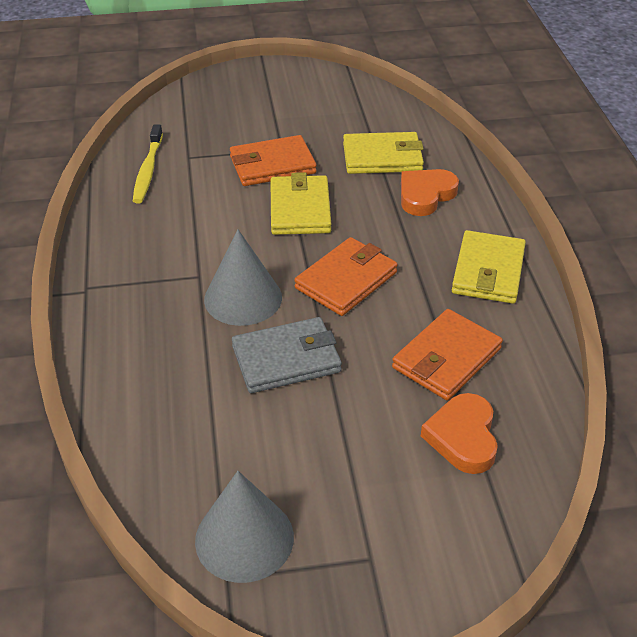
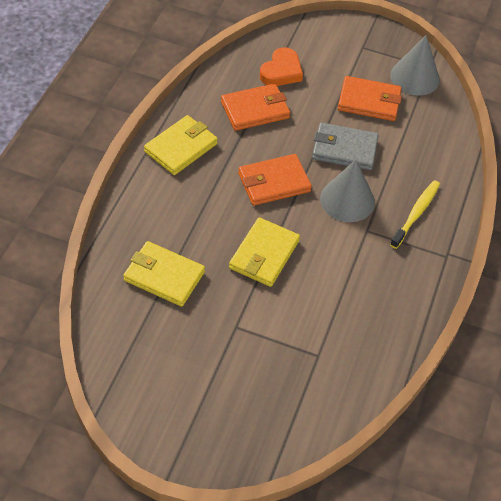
camera: 155 degrees left, 10 degrees up
yellow toothbrush [133,124,163,204] -> yellow toothbrush moved to [390,180,440,249]
orange wallet [230,135,317,186] -> orange wallet moved to [338,76,402,121]
orange heart [401,169,459,216] -> none

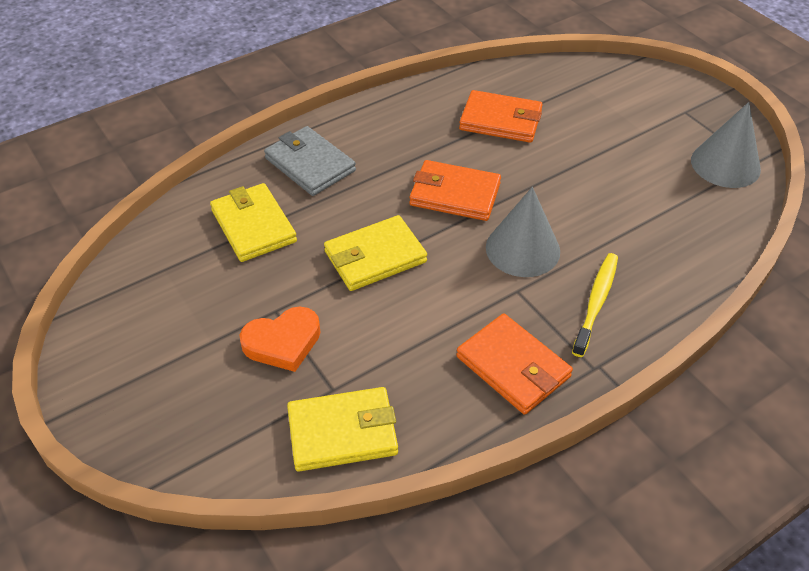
camera: 40 degrees right, 5 degrees down
yellow wallet [144,115,218,175] -> yellow wallet moved to [287,387,398,472]
orange heart [260,47,303,86] -> orange heart moved to [240,307,321,372]
grey wallet [312,122,379,170] -> grey wallet moved to [264,126,356,196]
orange wallet [338,76,402,121] -> orange wallet moved to [456,314,573,415]
yellow toothbrush [390,180,440,249] -> yellow toothbrush turned 45 degrees counterclockwise [572,253,618,357]

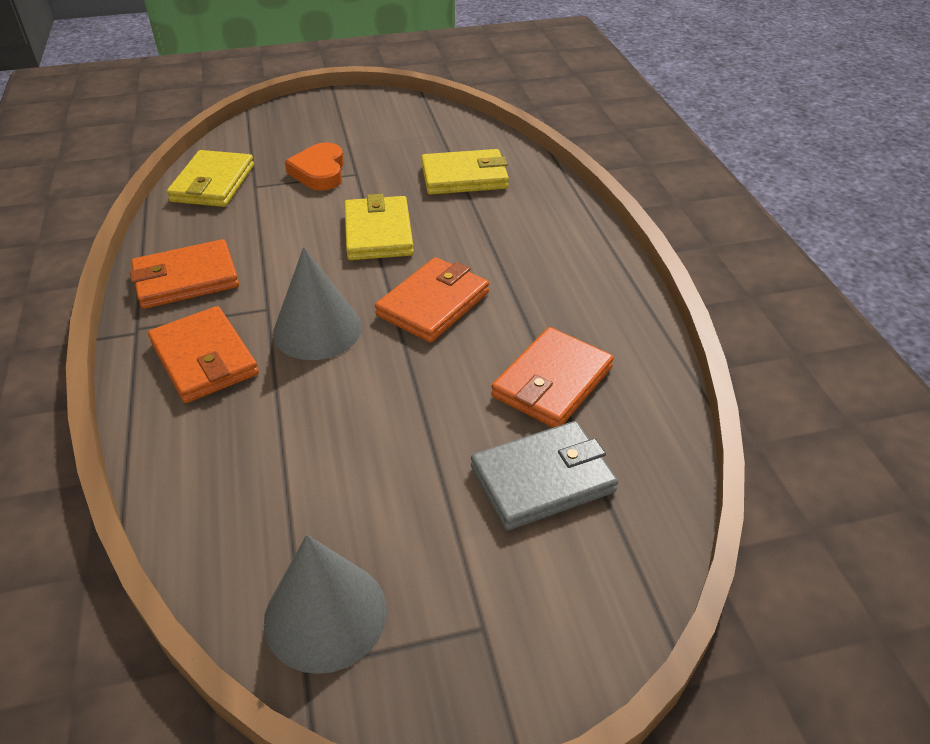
camera: 110 degrees right, 5 degrees down
grey wallet [264,126,356,196] -> grey wallet moved to [471,421,618,530]
yellow toothbrush [572,253,618,357] -> orange wallet [148,306,259,403]

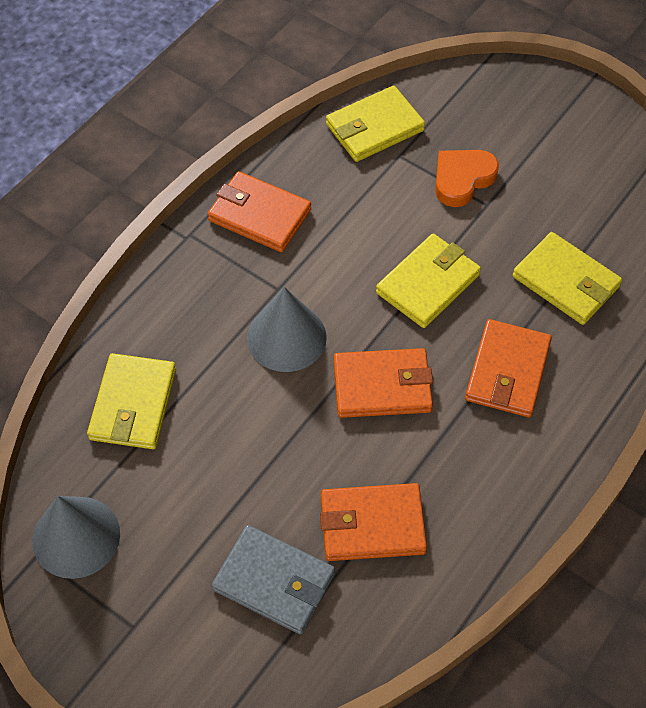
camera: 50 degrees right, 15 degrees up
orange wallet [148,306,259,403] -> orange wallet moved to [465,319,552,417]
none -> yellow wallet [87,353,176,449]

